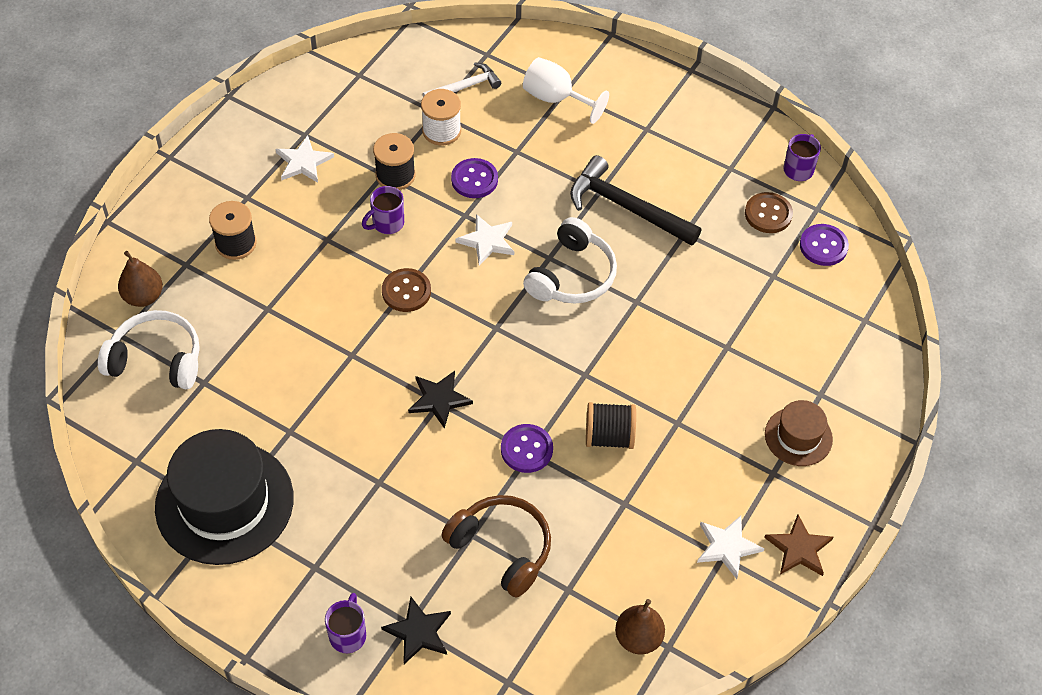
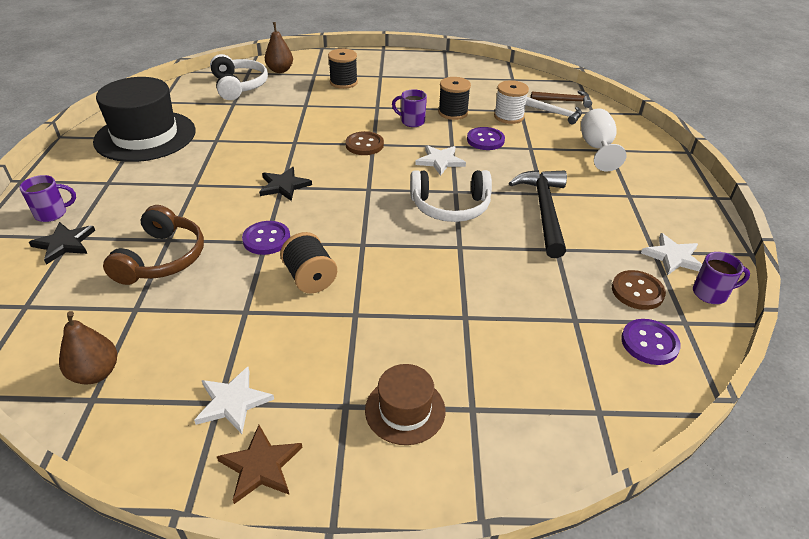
camera: 60 degrees right, 15 degrees down
white star [275,135,334,183] -> white star moved to [641,233,702,276]
none -> brown hammer [531,90,592,108]

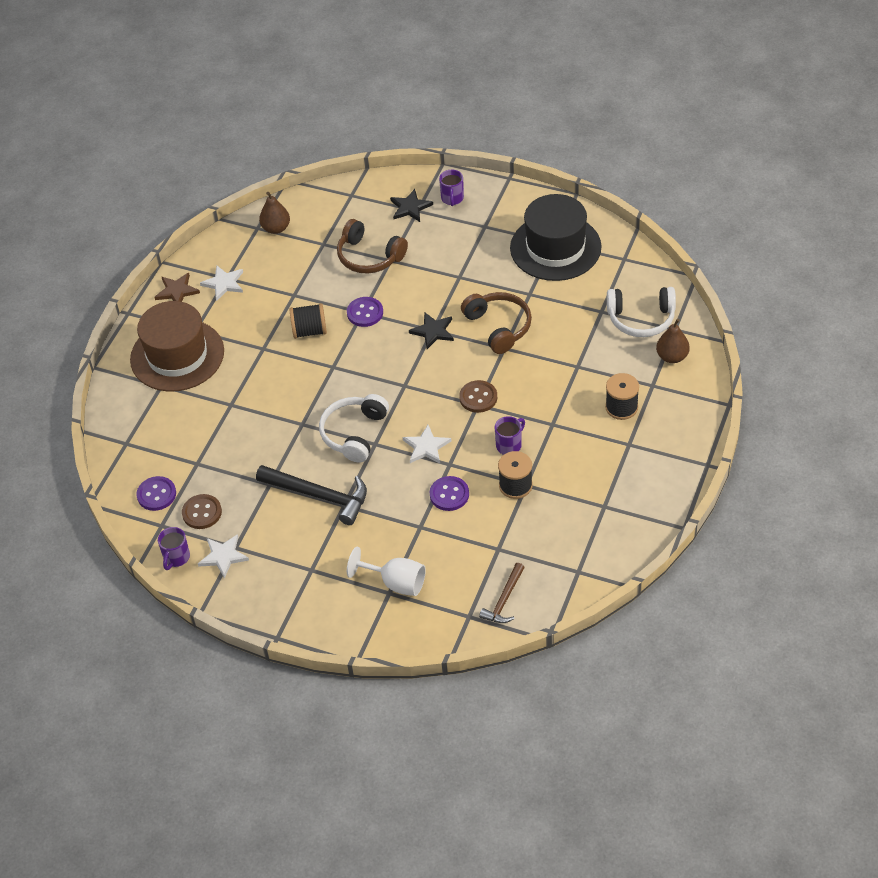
camera: 115 degrees right, 10 degrees up
brown hat [365,364,446,445] -> brown hat [130,301,224,392], size x1.96
white spool [494,80,529,124] -> none
white hammer [526,97,582,124] -> none
none -> brown headphones [461,292,532,354]

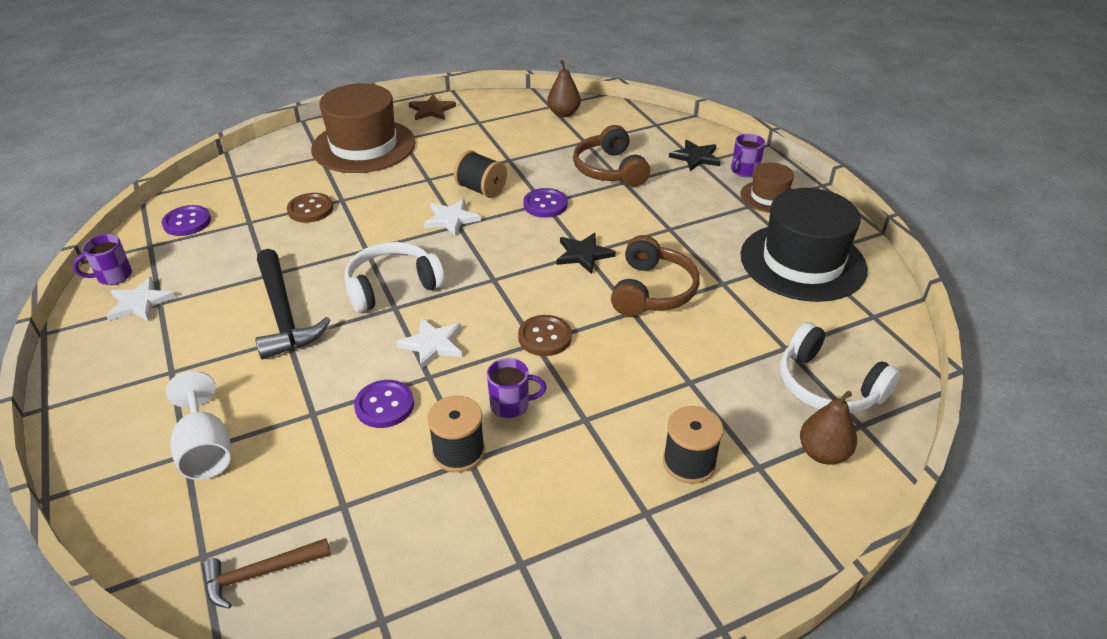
camera: 40 degrees right, 10 degrees down
brown button [182,494,222,529] -> brown button moved to [287,193,333,223]
white star [200,265,243,301] -> white star moved to [423,199,481,237]
none -> brown hat [740,163,794,213]

